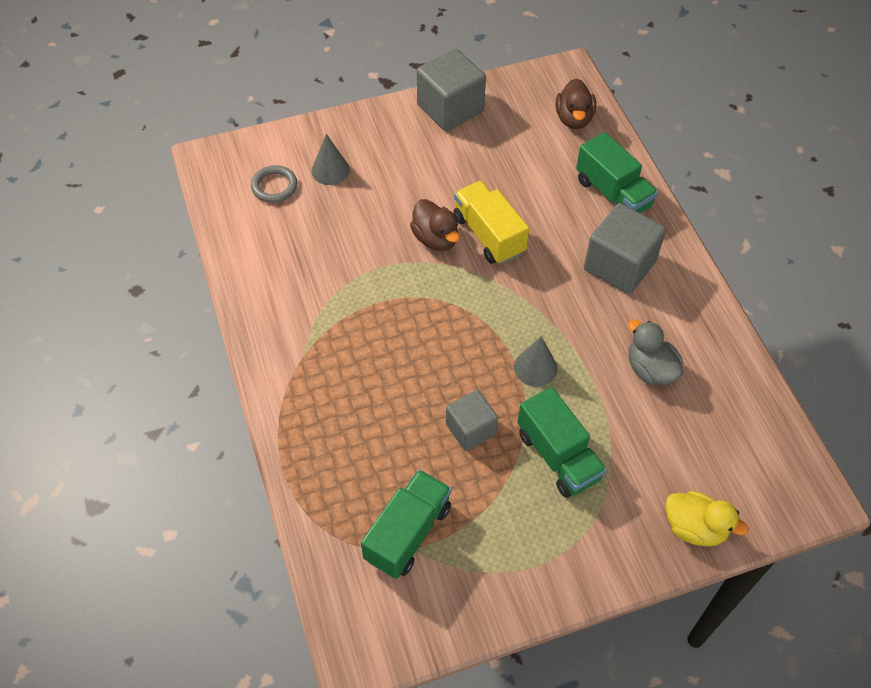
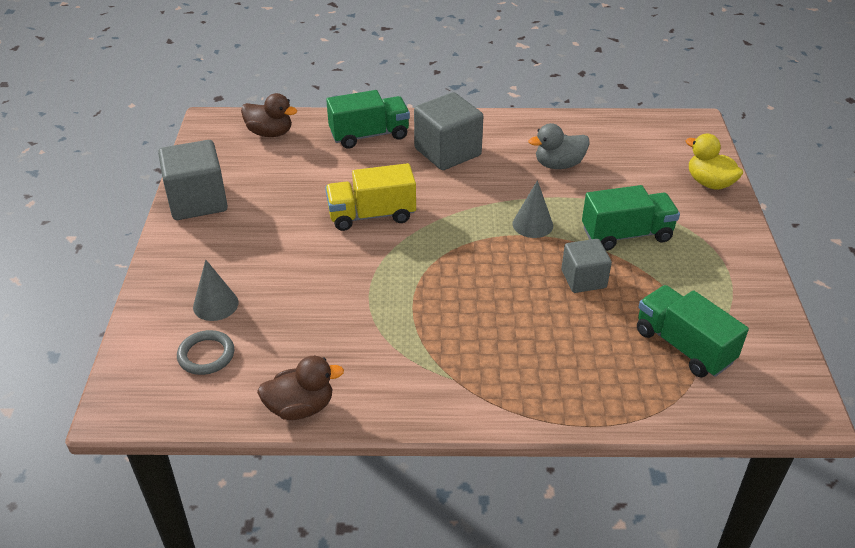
camera: 70 degrees left, 15 degrees down
brown duck [410,199,459,251] -> brown duck moved to [257,356,344,420]
yellow duck [665,491,748,547] -> yellow duck turned 90 degrees counterclockwise [686,134,743,190]

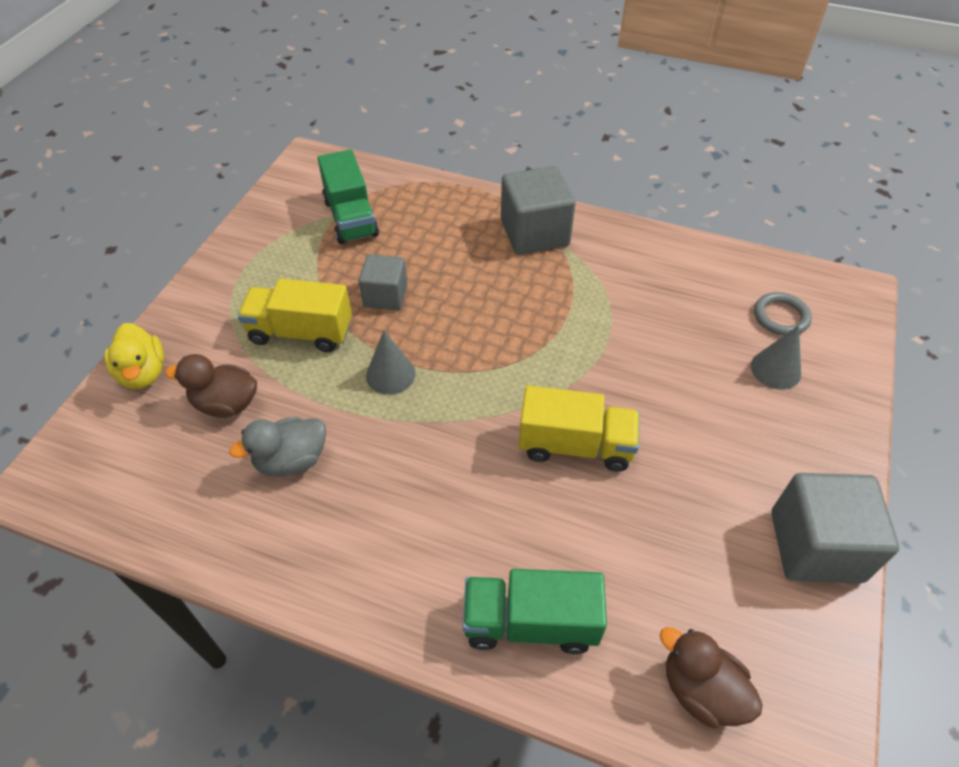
camera: 160 degrees left, 10 degrees up
brown duck [257,356,344,420] -> brown duck moved to [165,354,257,418]
grey cube [414,92,483,170] -> grey cube moved to [501,166,575,255]
grey duck [529,123,590,169] -> grey duck turned 150 degrees clockwise [229,417,326,477]
green truck [582,185,680,251] -> yellow truck [238,278,352,352]

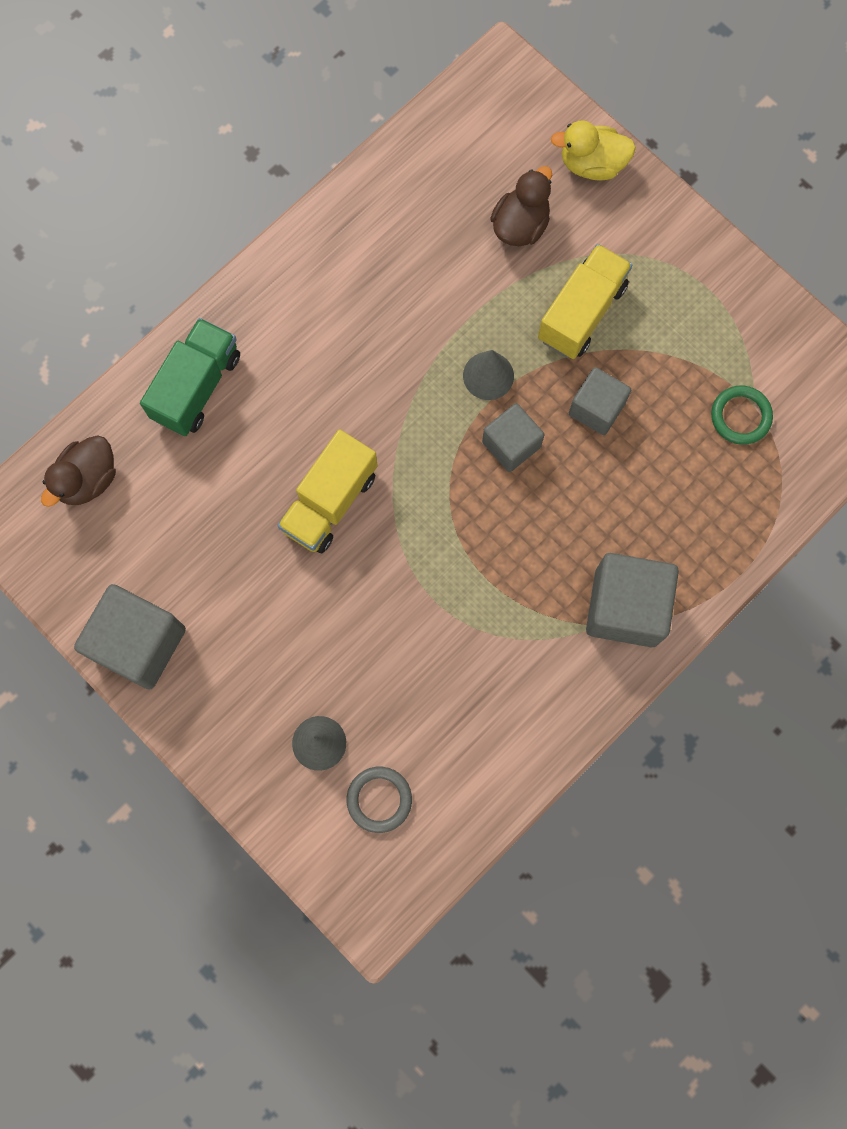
camera: 115 degrees right, 25 degrees up
grey duck [229,417,326,477] -> none
green truck [318,150,379,244] -> green ring [711,386,773,445]
brown duck [660,627,763,729] -> brown duck turned 150 degrees clockwise [41,435,116,507]
none -> grey cube [482,403,545,472]

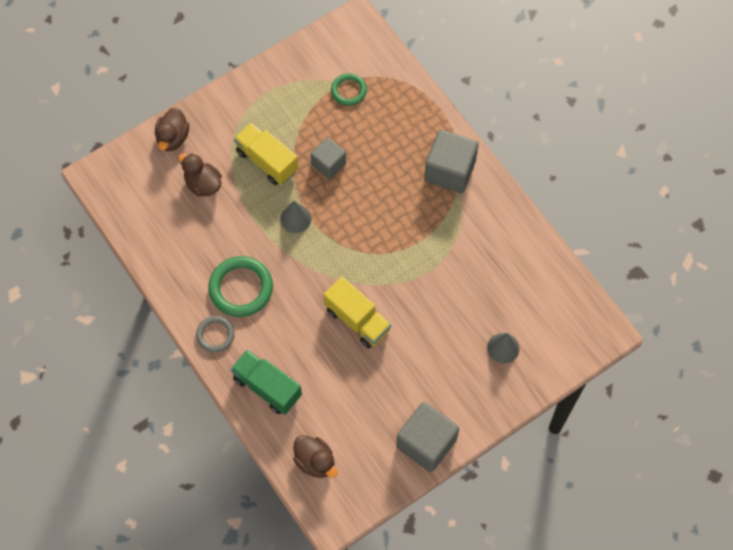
camera: 80 degrees left, 10 degrees down
grey ring [347,767,412,833] -> grey ring moved to [196,316,235,353]
grey cube [482,403,545,472] -> none
yellow duck [551,120,636,180] -> brown duck [155,107,189,151]
none -> green ring [208,256,273,317]

